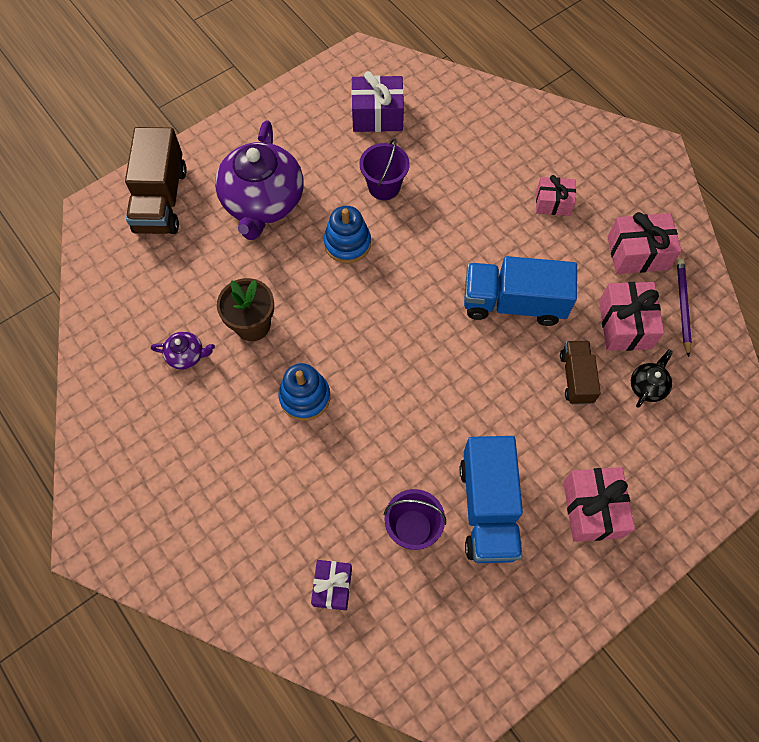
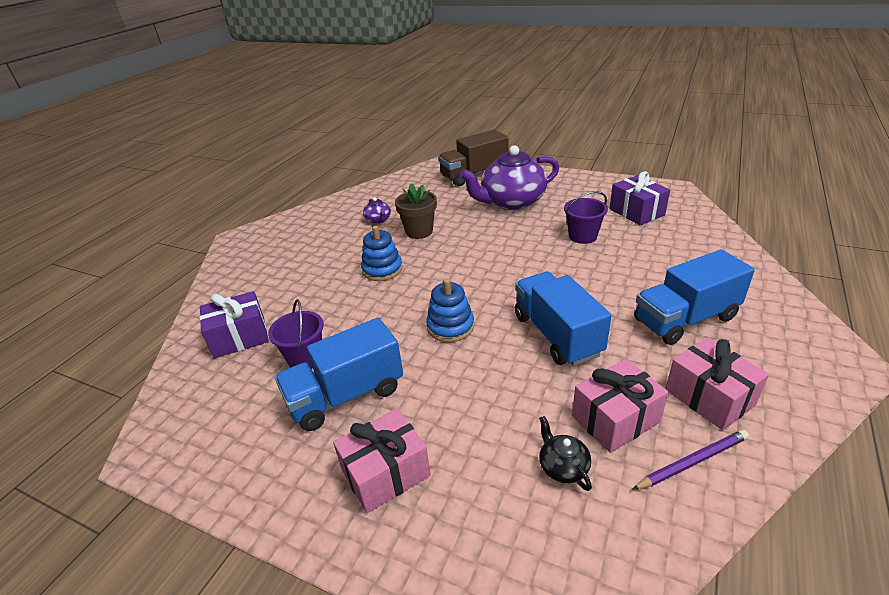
camera: 65 degrees right, 30 degrees down
purple gift [311,560,352,610] -> purple gift [199,291,269,358], size x1.53
blue stacking toy [324,206,371,263] -> blue stacking toy moved to [426,279,474,342]
pink gift [536,175,576,216] -> blue truck [634,249,755,345]
brown truck [560,341,601,405] -> none
black teapot [631,349,673,408] -> black teapot turned 120 degrees counterclockwise [539,416,592,491]

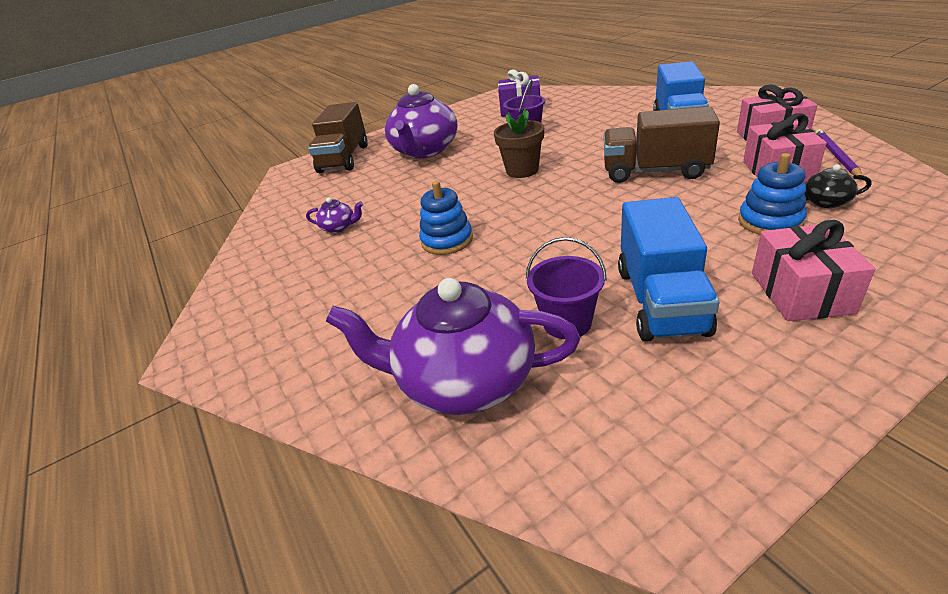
camera: 55 degrees left, 0 degrees up
purple gift [199,291,269,358] -> purple teapot [326,278,580,415]
brown flower pot [395,183,437,239] -> brown flower pot moved to [494,109,544,178]
blue stacking toy [426,279,474,342] -> blue stacking toy moved to [738,153,807,235]
blue truck [515,272,612,366] -> brown truck [604,107,720,183]

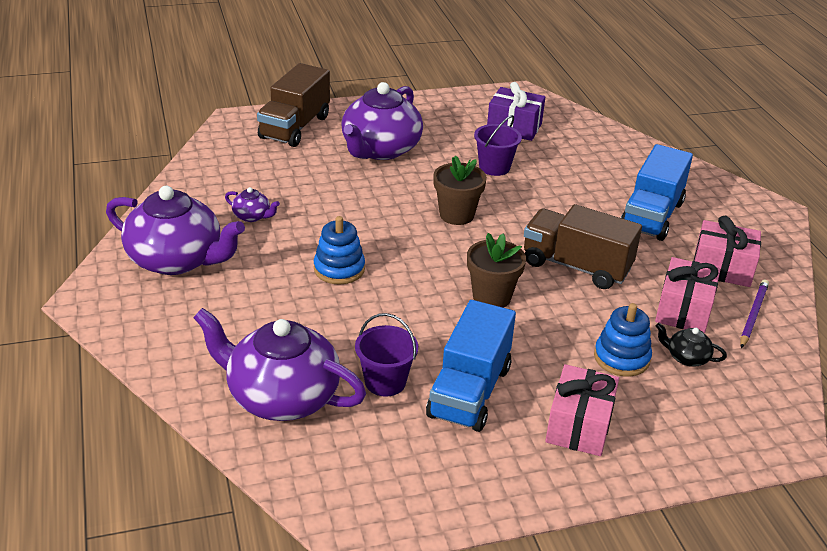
camera: 10 degrees right, 0 degrees up
none -> purple teapot [106,186,245,275]
none -> brown flower pot [467,233,526,308]

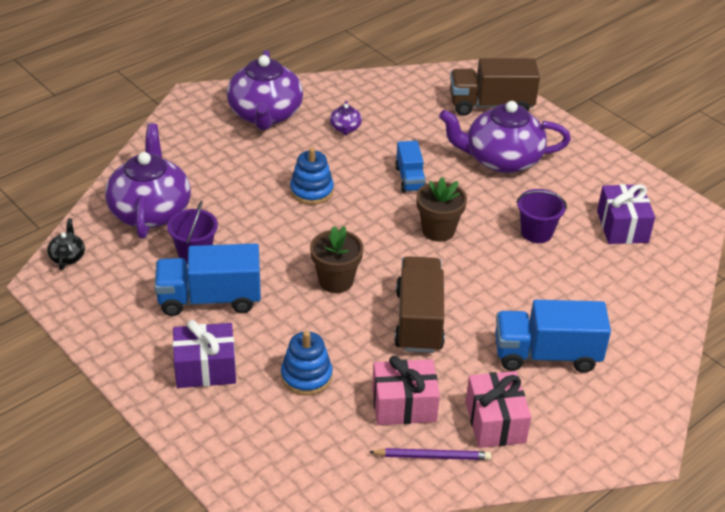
camera: 65 degrees right, 5 degrees up
pink gift [545,364,619,456] -> purple gift [173,320,236,388]
black teapot [656,323,727,367] -> black teapot moved to [47,218,85,270]
none -> blue truck [395,141,426,193]

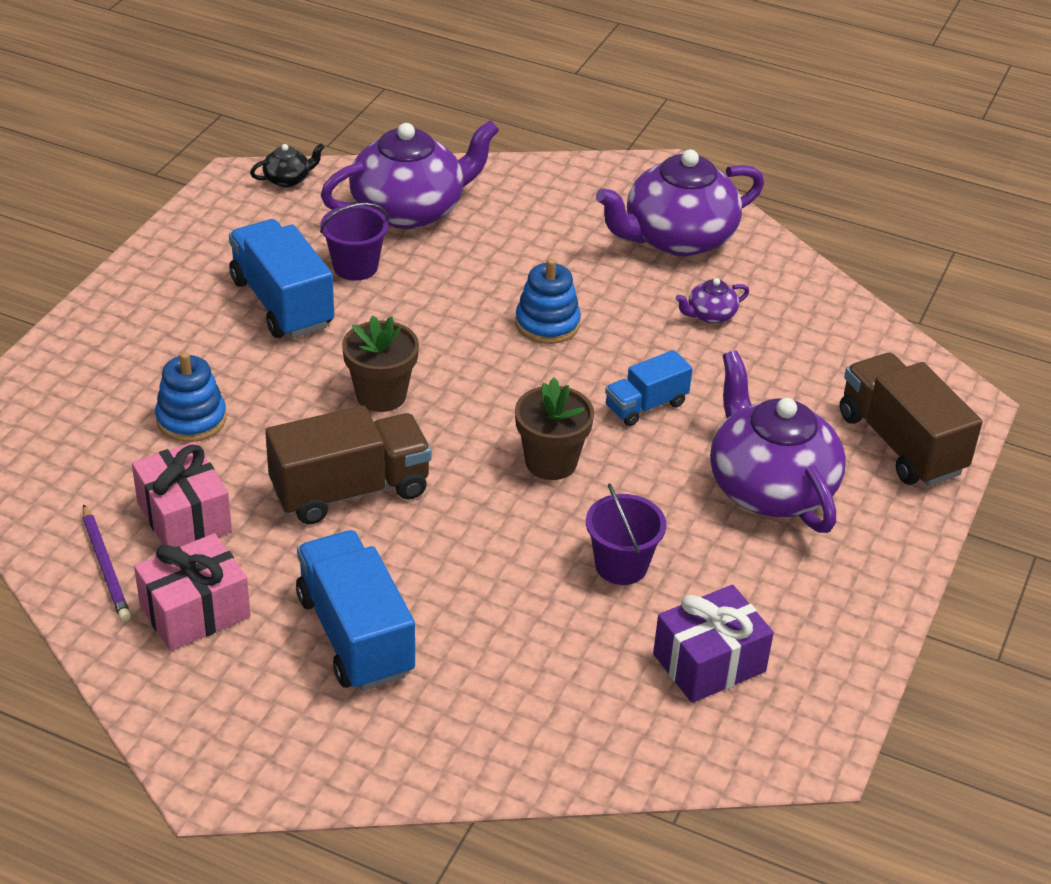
camera: 65 degrees right, 0 degrees up
purple gift [173,320,236,388] -> none

